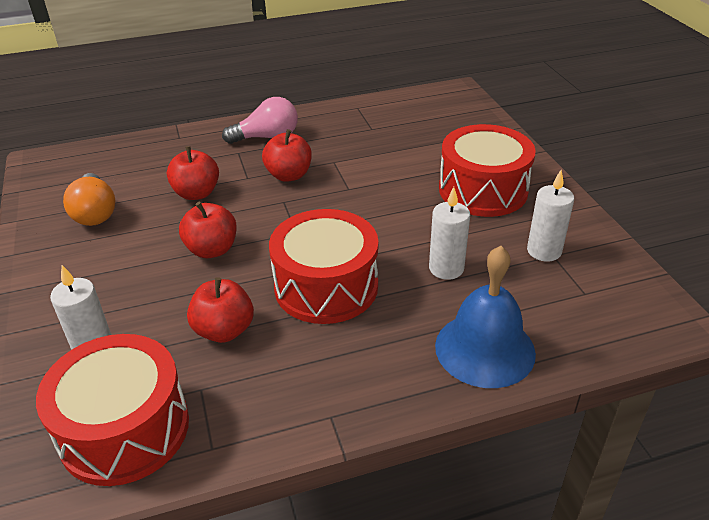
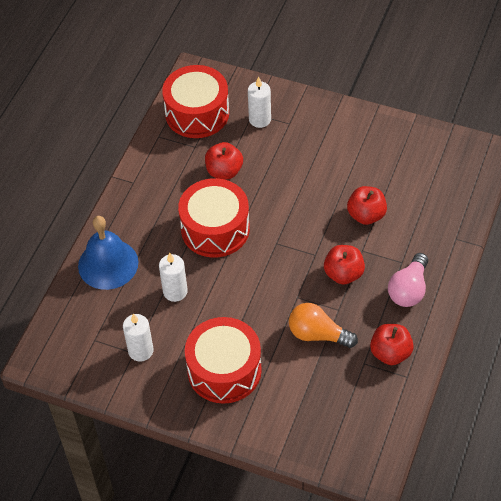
camera: 130 degrees right, 15 degrees up
orange light bulb [63,173,115,226] -> orange light bulb moved to [289,303,358,348]
red apple [179,202,237,258] -> red apple moved to [370,324,414,365]

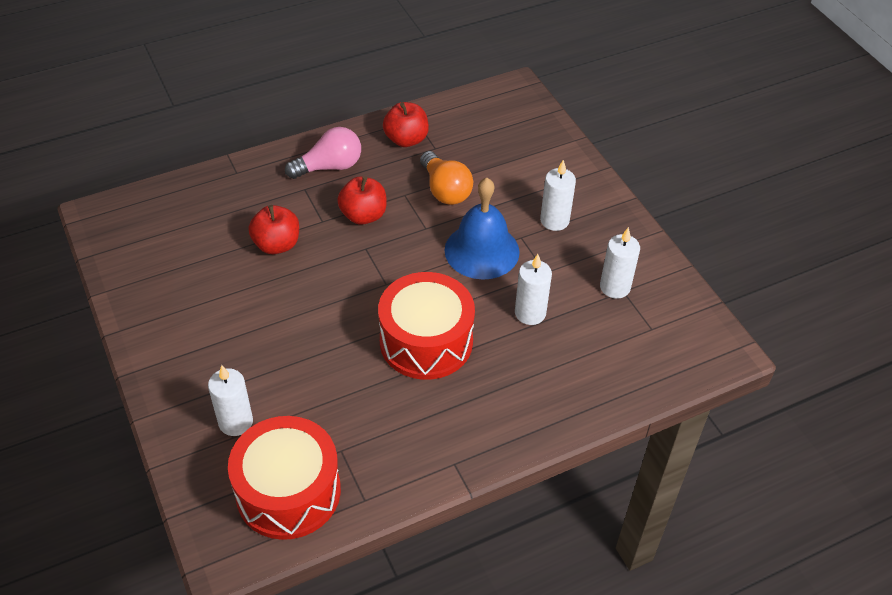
camera: 140 degrees left, 5 degrees down
blue bell [78,216,138,290] -> blue bell moved to [444,178,520,280]
red drum [185,317,262,404] -> white candle [540,160,576,231]
red apple [205,142,243,179] -> none

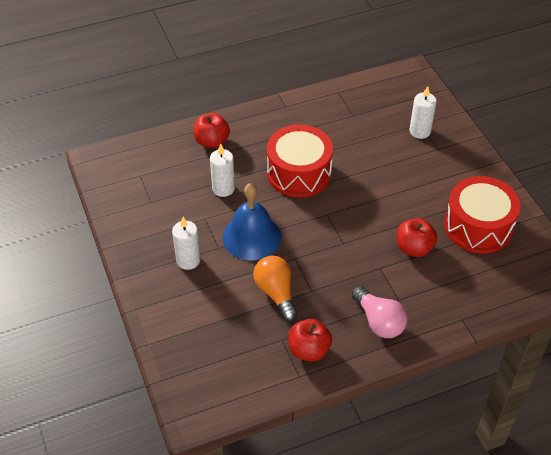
camera: 175 degrees left, 0 degrees up
red drum [228,416,341,540] -> red drum moved to [444,176,521,254]
pink light bulb [285,127,361,179] -> pink light bulb turned 105 degrees counterclockwise [352,286,408,338]
red apple [337,176,387,225] -> red apple moved to [194,113,230,148]
white candle [600,227,640,299] -> none

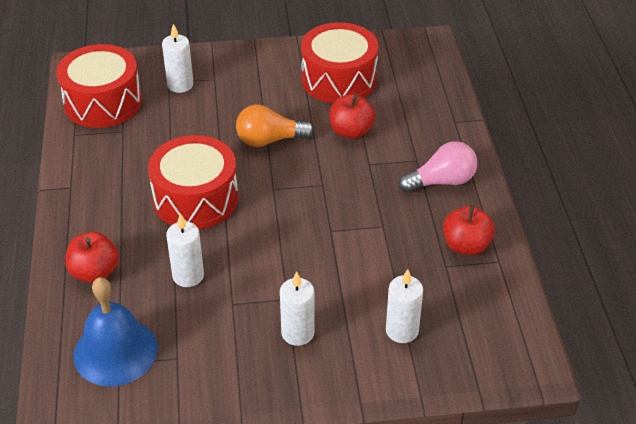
camera: 75 degrees left, 5 degrees down
blue bell [223,183,282,261] -> blue bell moved to [73,277,158,386]
orange light bulb [253,255,298,322] -> orange light bulb moved to [236,104,314,147]
none -> red drum [57,44,142,128]
none -> white candle [386,269,423,343]

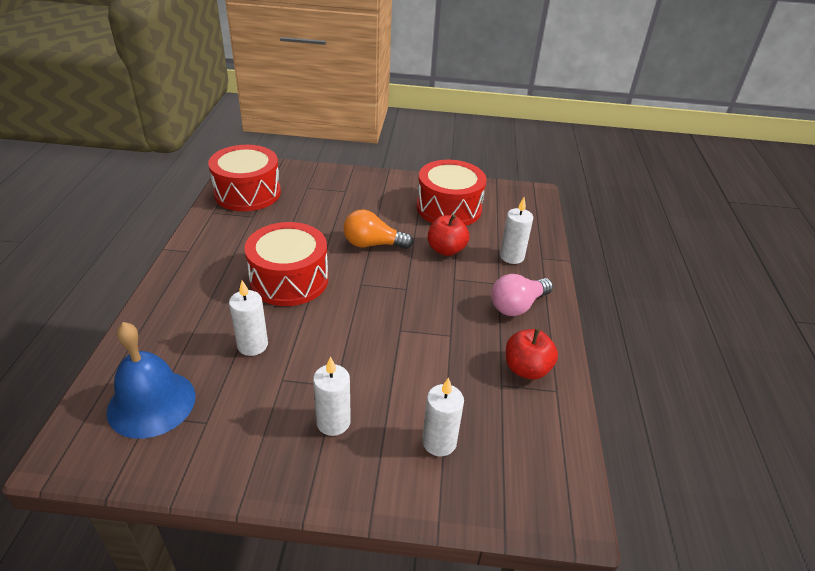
camera: 10 degrees right, 5 degrees down
red apple [65,232,119,283] -> none
white candle [162,24,194,93] -> white candle moved to [500,197,533,264]
pink light bulb [399,141,477,193] -> pink light bulb turned 150 degrees clockwise [491,274,553,316]

